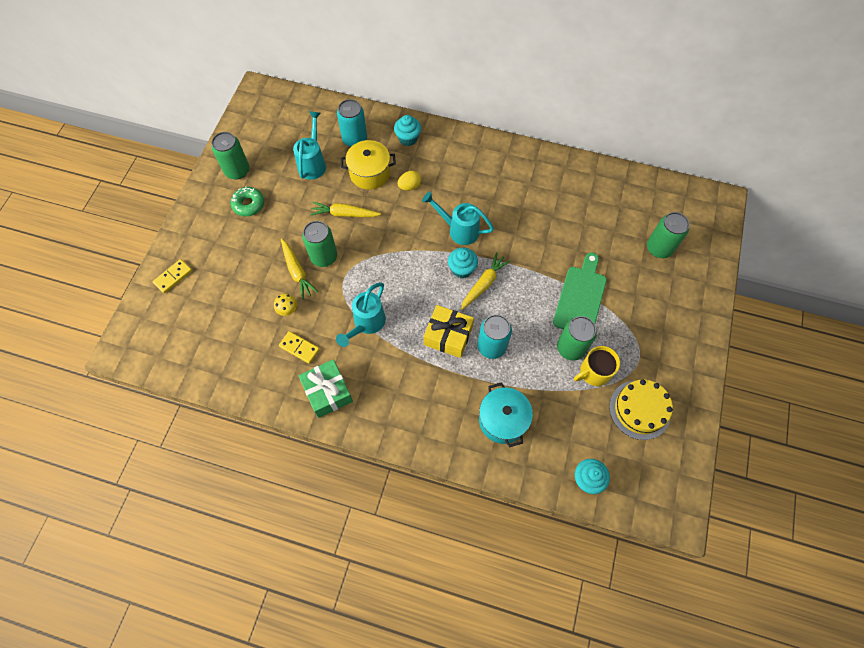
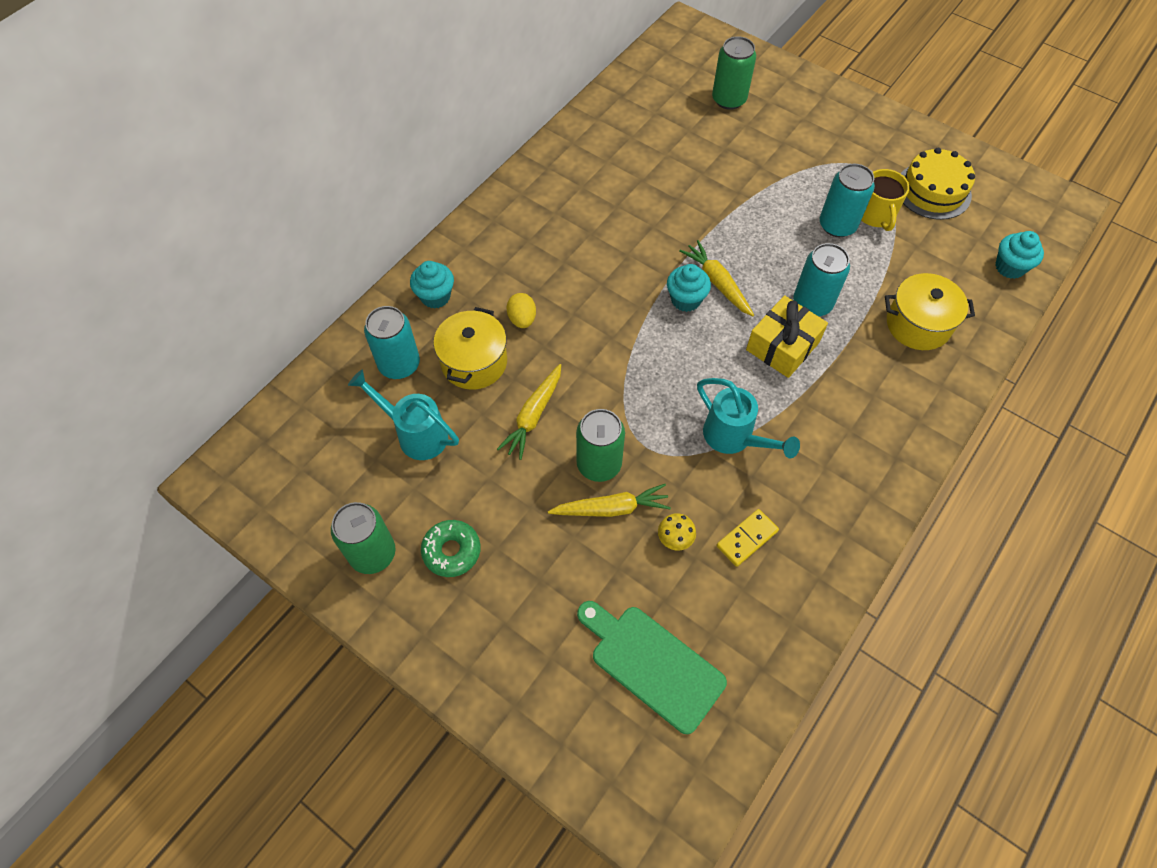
camera: 70 degrees left, 5 degrees down
yellow domino [153,259,192,293] -> none
green gift [299,359,353,418] -> none
turquoise watering can [422,191,494,245] -> none
turquoise pot [479,382,533,448] -> yellow pot [885,273,975,350]
green cutting board [553,252,607,329] -> green cutting board moved to [577,601,727,734]
green can [557,316,597,360] -> turquoise can [820,164,875,237]

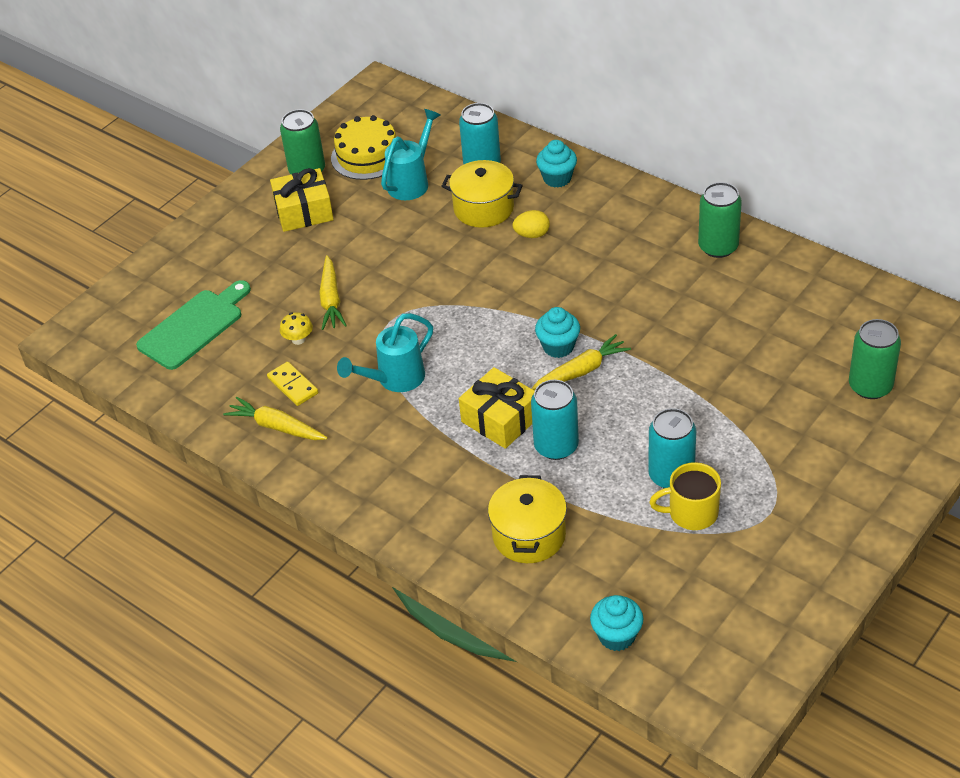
camera: 95 degrees right, 15 degrees down
green donut [421,520,481,577] -> yellow gift [270,168,334,232]
yellow carrot [497,364,561,460] -> yellow carrot moved to [223,397,328,440]
green can [576,409,625,482] -> green can moved to [698,182,742,258]
yellow cake [900,148,975,220] -> yellow cake moved to [331,115,396,180]

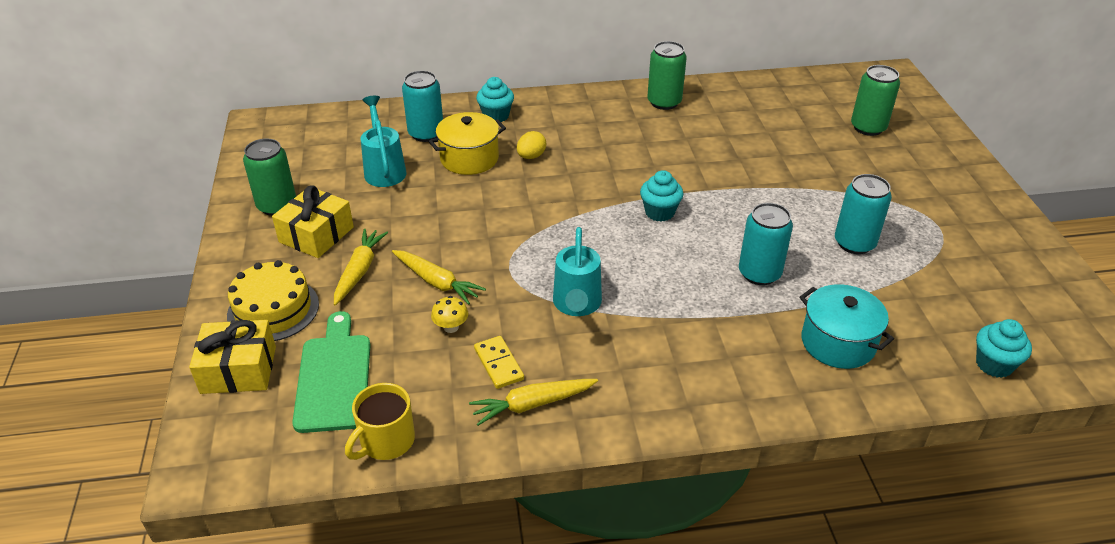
camera: 50 degrees left, 5 degrees down
yellow domino [267,362,318,406] -> yellow domino turned 60 degrees clockwise [474,336,524,389]
yellow cake [331,115,396,180] -> yellow cake moved to [227,260,319,341]
yellow gift [459,367,535,449] -> yellow gift moved to [189,320,276,394]
yellow pot [488,475,567,563] -> turquoise pot [800,284,894,369]
yellow carrot [531,334,631,390] -> yellow carrot moved to [334,229,388,306]
yellow mug [649,462,721,530] -> yellow mug moved to [345,383,415,460]

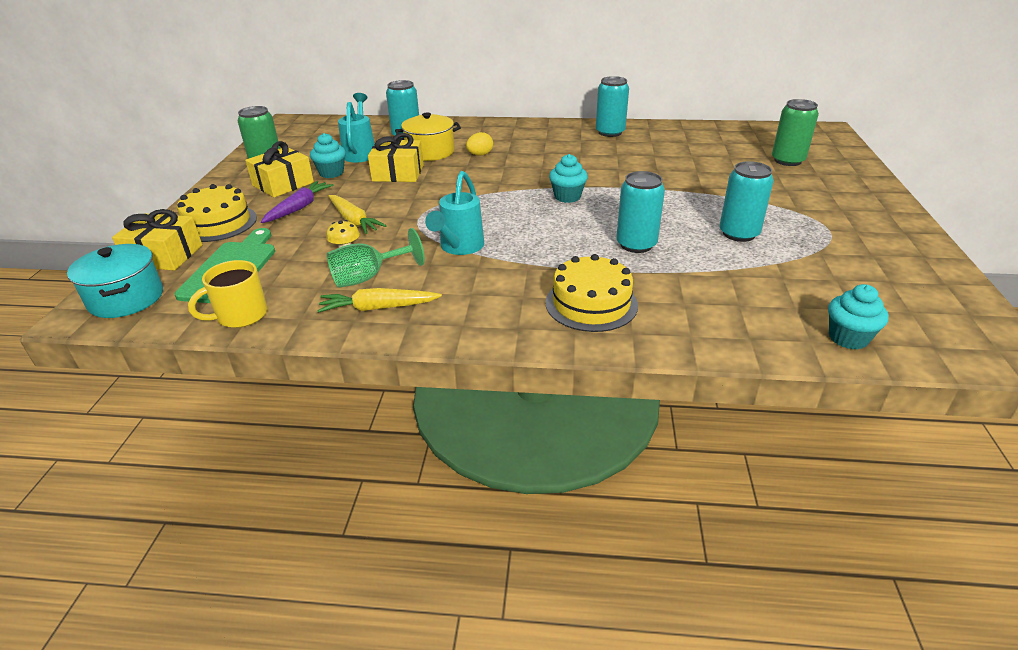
camera: 15 degrees right, 5 degrees down
yellow carrot [334,229,388,306] -> purple carrot [261,181,334,223]
yellow domino [474,336,524,389] -> green goblet [327,228,425,288]
turquoise cupcake [476,77,514,122] -> turquoise cupcake moved to [310,133,346,178]
green can [647,41,687,110] -> turquoise can [596,76,629,137]
turquoise pot [800,284,894,369] -> turquoise pot moved to [67,244,163,318]
none -> yellow gift [368,133,423,182]
none -> yellow cake [545,254,638,332]

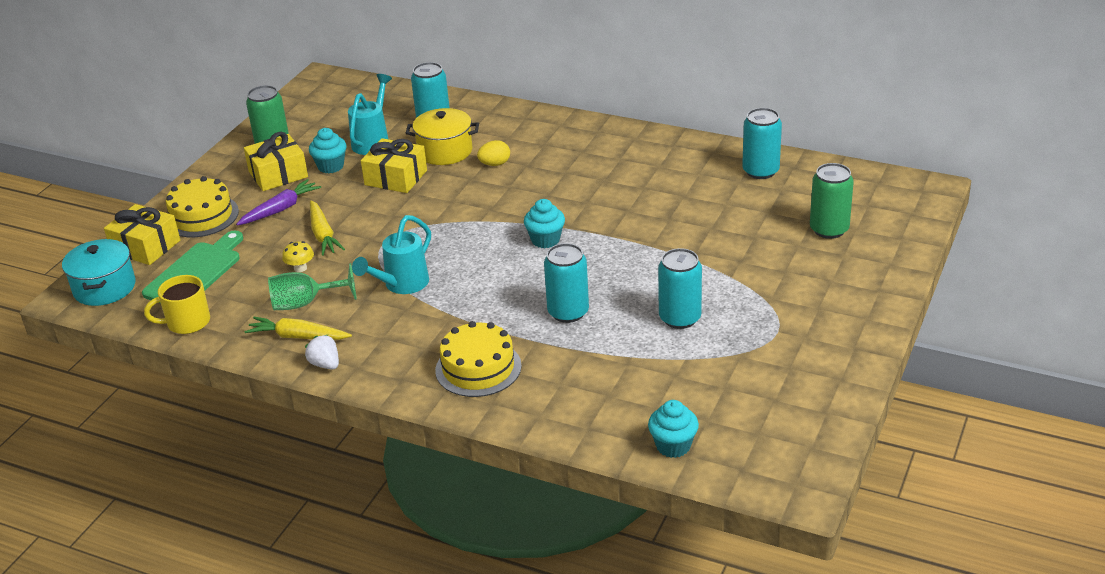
camera: 20 degrees right, 0 degrees up
turquoise can [596,76,629,137] -> turquoise can moved to [742,108,782,179]
none -> white strawberry [305,335,339,369]

